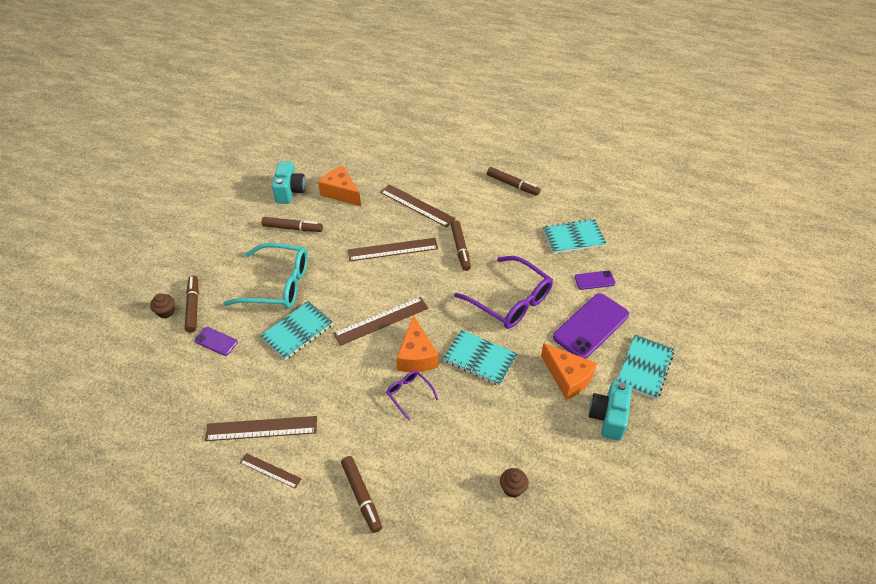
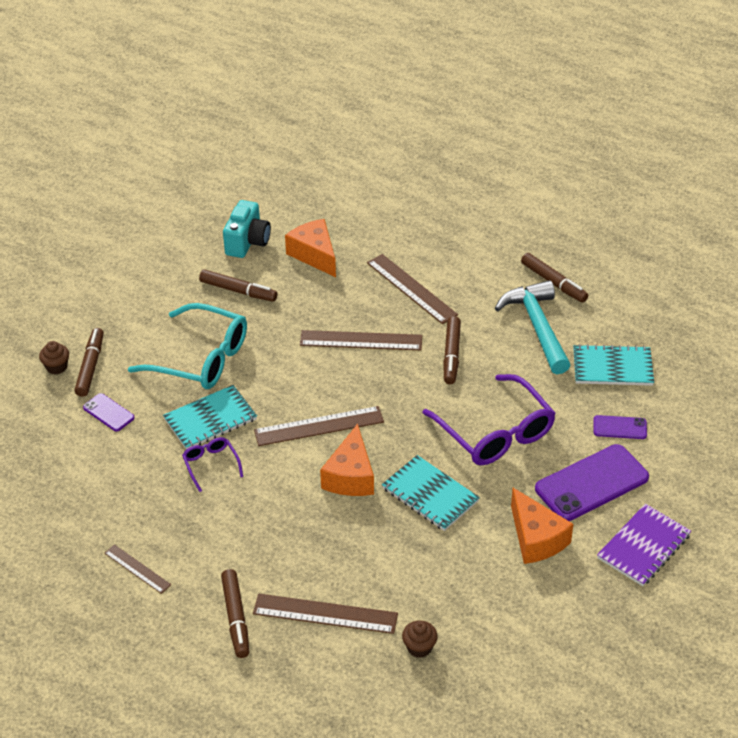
camera: 15 degrees right, 5 degrees down
brown ruler [205,416,317,441] -> brown ruler moved to [253,594,398,634]
purple glasses [386,371,439,420] -> purple glasses moved to [182,437,243,492]
turquoise camera [589,381,632,441] -> none
turquoise notebook [617,335,674,399] -> purple notebook [597,504,691,586]
none -> turquoise hammer [495,280,570,374]

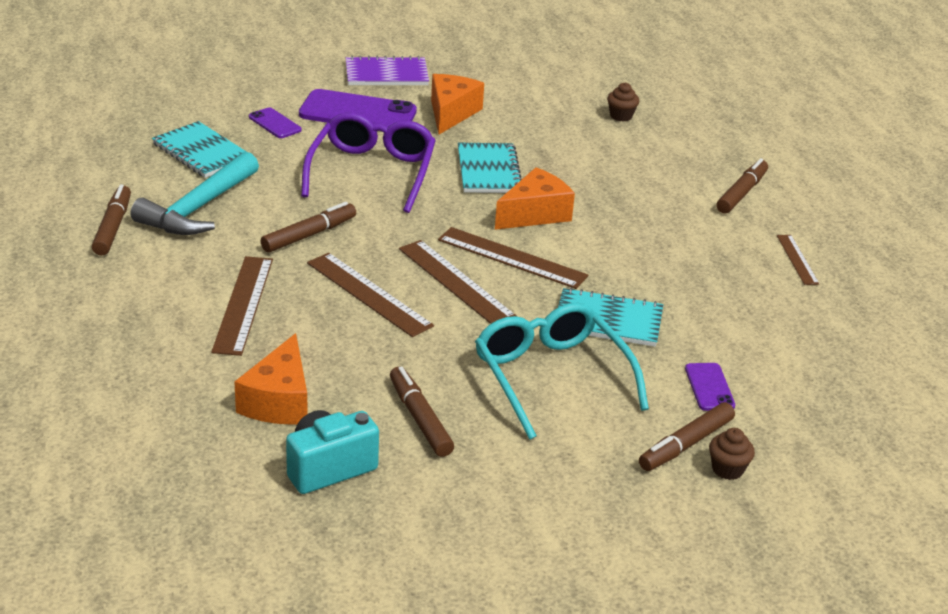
camera: 140 degrees left, 10 degrees down
purple glasses [182,437,243,492] -> none
brown ruler [253,594,398,634] -> brown ruler moved to [399,240,516,324]

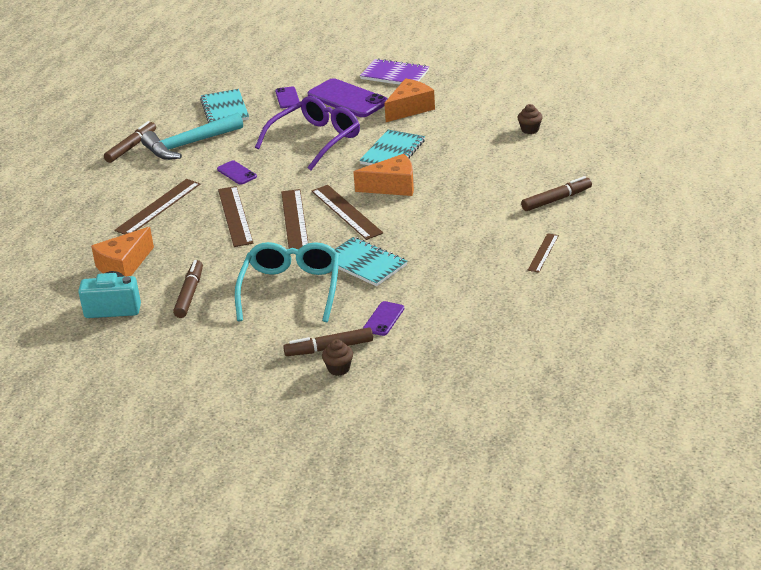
camera: 35 degrees right, 0 degrees up
brown marker [261,202,356,253] -> purple phone [217,160,257,185]

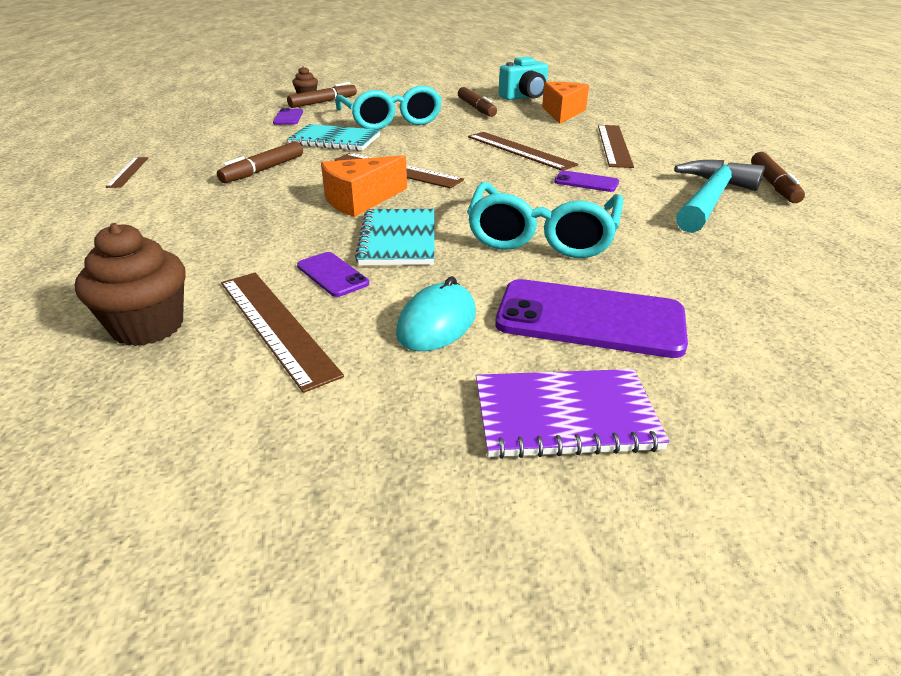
camera: 150 degrees right, 0 degrees up
turquoise notebook [200,89,249,123] -> none
purple glasses [255,96,360,170] -> turquoise glasses [467,182,623,258]
purple phone [275,86,300,108] -> purple phone moved to [297,252,369,297]
brown ruler [281,189,308,250] -> brown ruler moved to [221,273,344,393]
orange cheese [384,78,435,122] -> turquoise mouse [396,276,476,351]
brown cupcake [518,104,543,134] -> brown cupcake [75,223,186,346], size x1.77
brown marker [521,176,592,211] -> brown marker moved to [217,141,303,183]

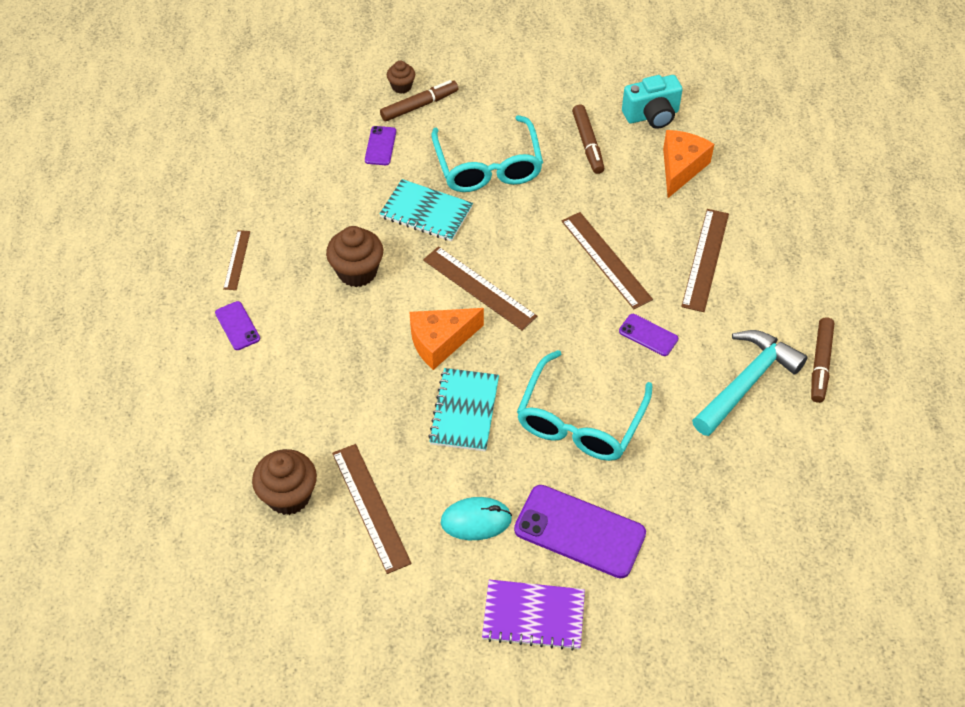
camera: 10 degrees right, 20 degrees up
brown marker [217,141,303,183] -> brown cupcake [326,226,383,287]
purple phone [297,252,369,297] -> purple phone moved to [215,301,260,350]
turquoise mouse [396,276,476,351] -> turquoise mouse turned 45 degrees clockwise [441,497,512,540]

